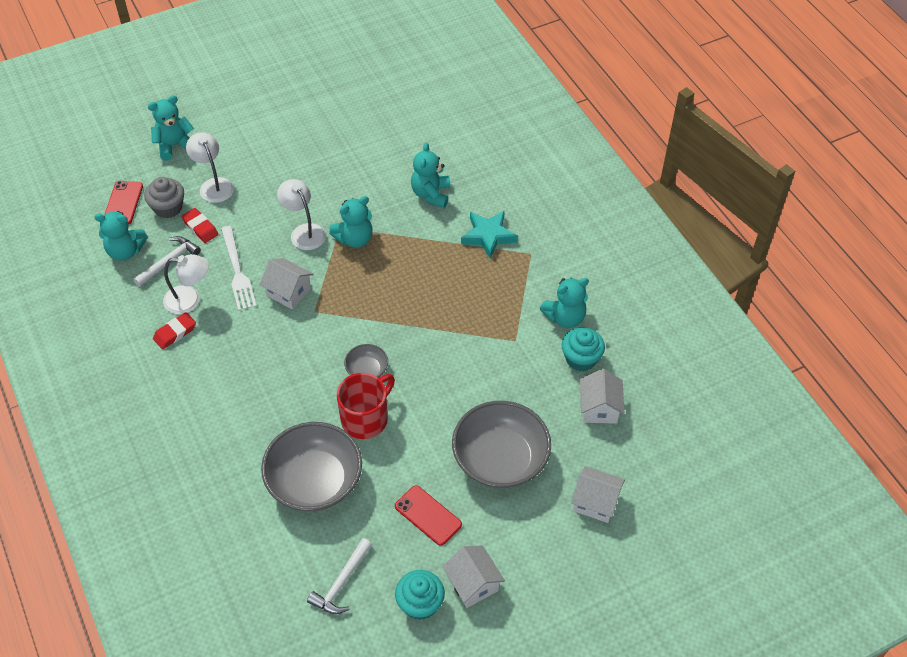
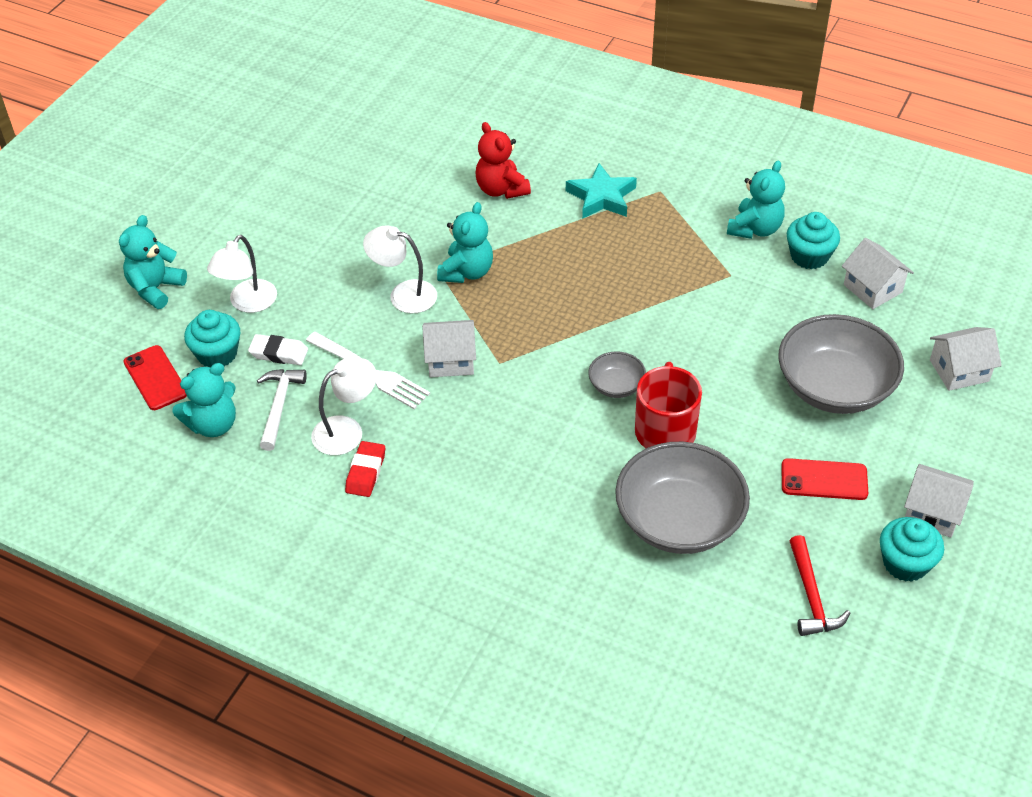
camera: 35 degrees left, 5 degrees down
grey cupcake [144,177,184,218] -> turquoise cupcake [184,310,240,367]
red eraser [181,208,218,243] -> white eraser [248,334,308,365]
white lamp [186,132,234,203] -> white lamp turned 90 degrees counterclockwise [207,235,277,313]
white hammer [307,538,372,614] -> red hammer [789,535,850,636]
turquoise teddy bear [411,143,450,208] -> red teddy bear [476,122,531,199]

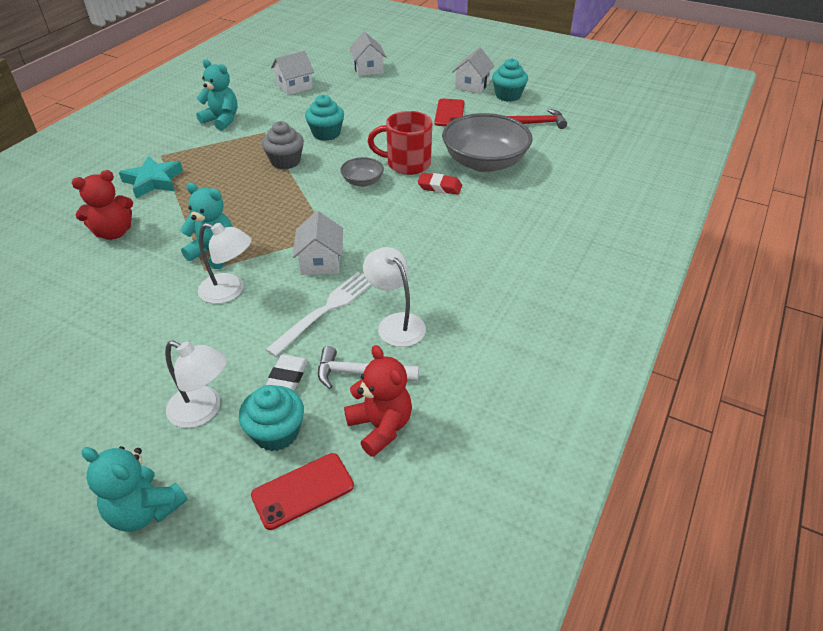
camera: 90 degrees left, 5 degrees down
turquoise teddy bear [172,363,236,437] -> red teddy bear [344,345,412,457]
red eraser [345,441,385,497] -> red eraser moved to [418,173,462,195]
white lamp [363,225,437,313] -> white lamp turned 90 degrees counterclockwise [198,223,252,304]
grey bowl [778,314,904,414] -> none
turquoise cupcake [787,212,840,269] -> turquoise cupcake moved to [305,95,344,141]
none -> grey cupcake [262,121,304,169]

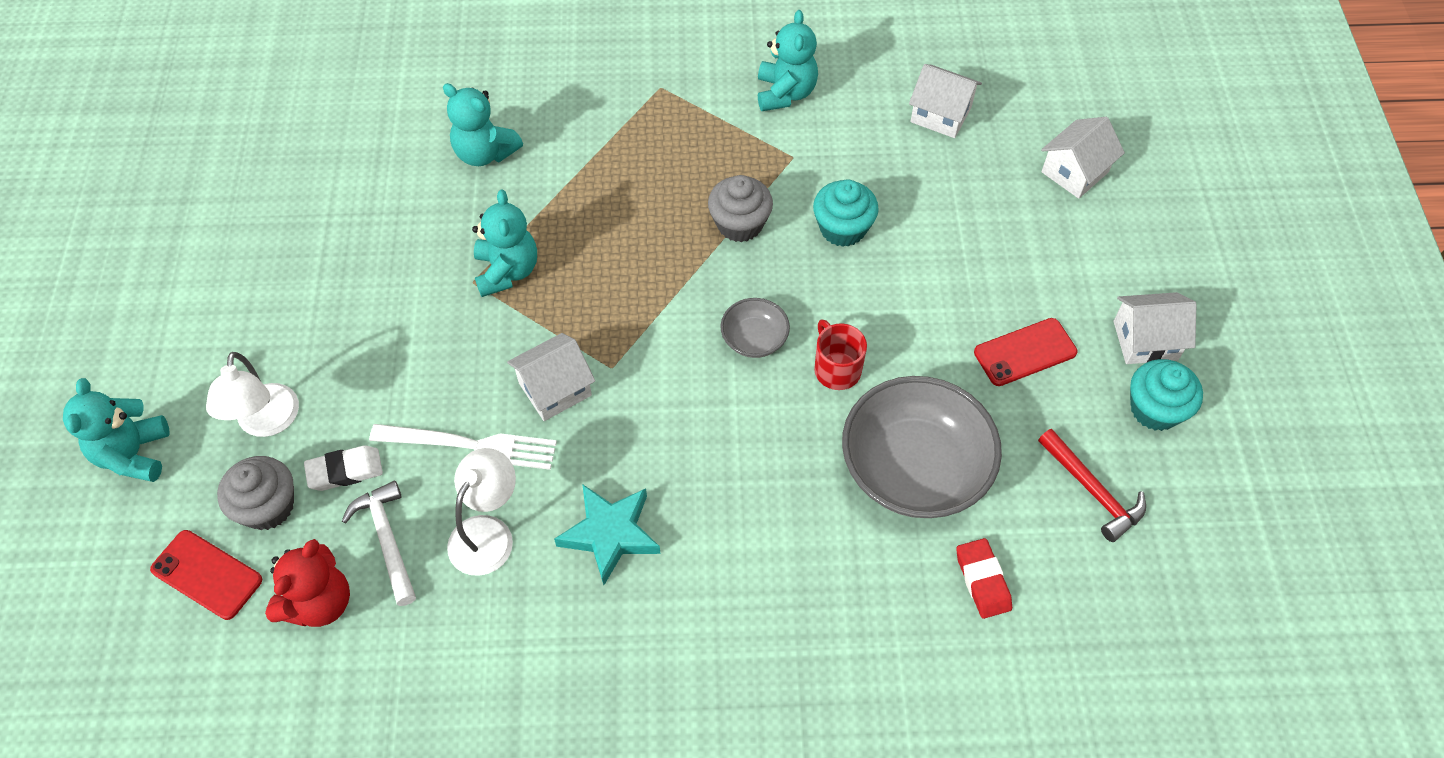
camera: 60 degrees right, 15 degrees up
red teddy bear [72,170,133,240] -> turquoise teddy bear [443,83,523,166]
turquoise star [119,156,183,199] -> turquoise star moved to [554,484,661,585]
white lamp [198,223,252,304] -> none
turquoise cupcake [239,385,304,451] -> grey cupcake [217,456,294,530]
red mug [368,111,432,175] -> red mug [814,319,867,390], size x0.65
red eraser [418,173,462,195] -> red eraser moved to [956,538,1012,619]

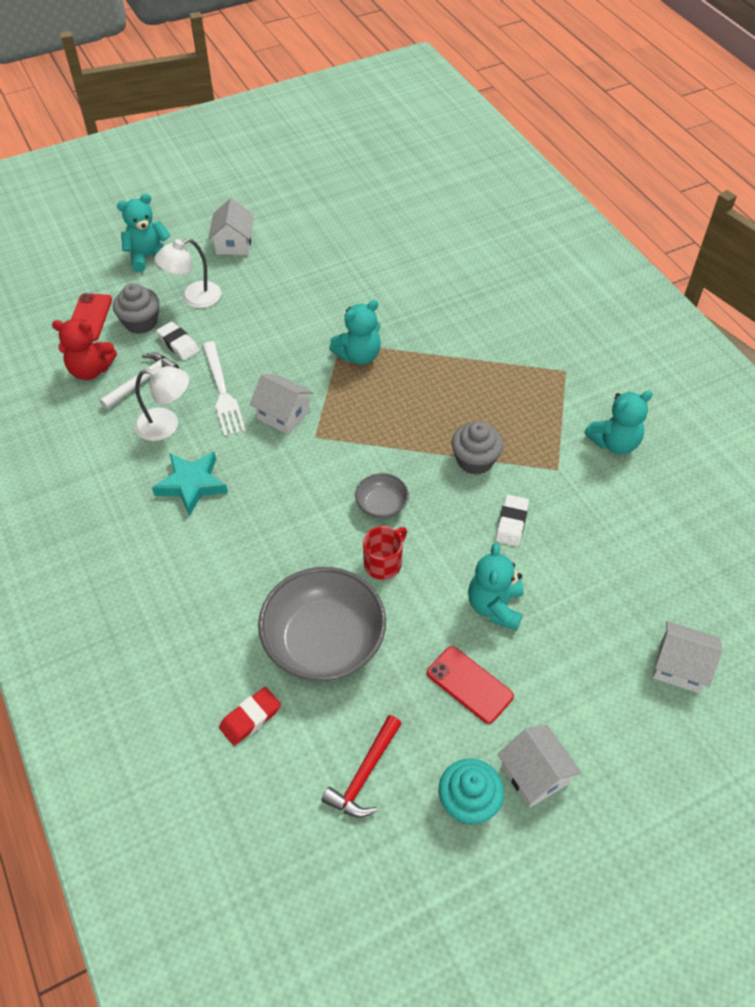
camera: 65 degrees right, 5 degrees down
turquoise teddy bear [443,83,523,166] -> turquoise teddy bear moved to [468,543,523,631]
turquoise cupcake [813,180,879,247] -> white eraser [495,495,529,547]
white house [909,64,982,138] -> white house moved to [208,198,254,255]

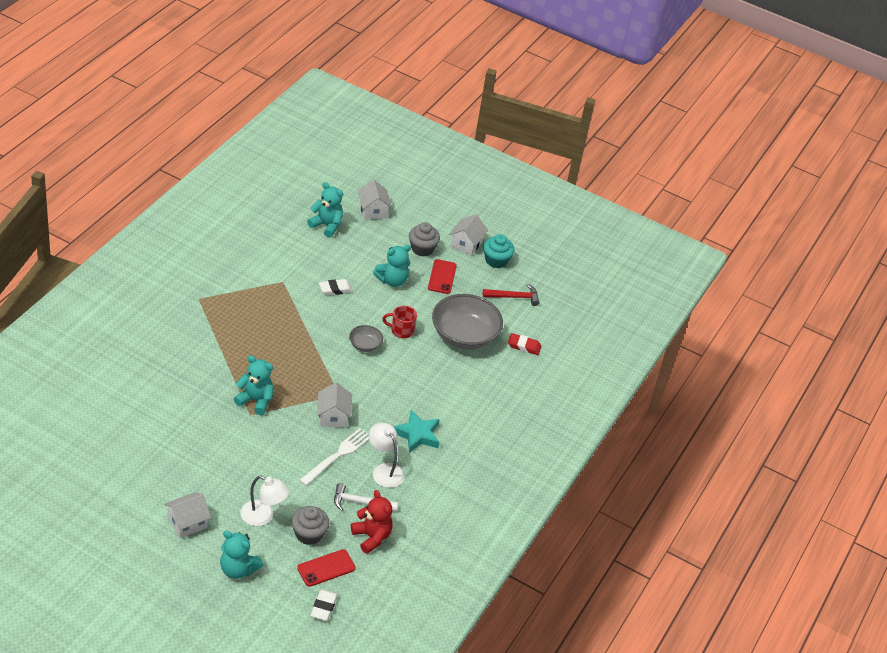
camera: 130 degrees left, 10 degrees down
white eraser [156,321,200,361] -> white eraser moved to [310,589,338,621]
grey cupcake [451,422,503,475] -> grey cupcake moved to [409,222,440,257]
turquoise teddy bear [584,391,653,454] -> turquoise teddy bear moved to [307,182,343,238]

